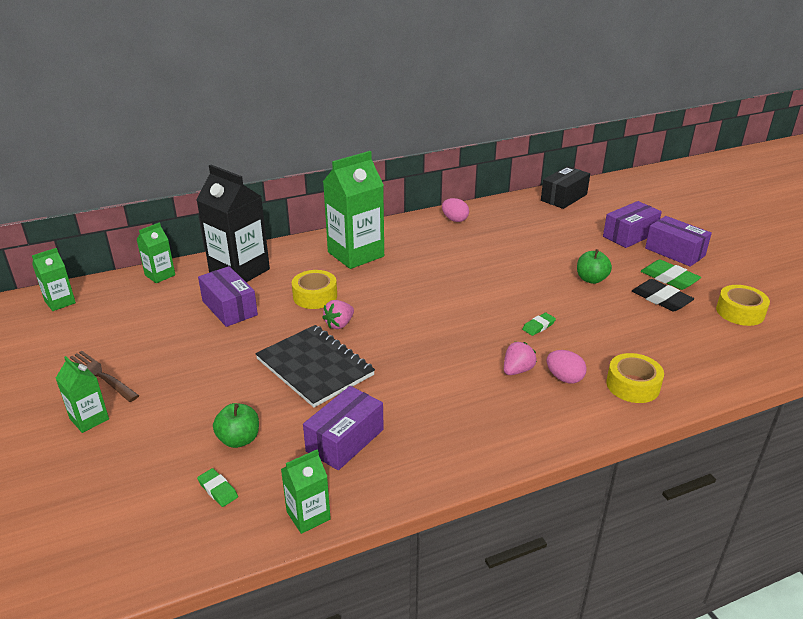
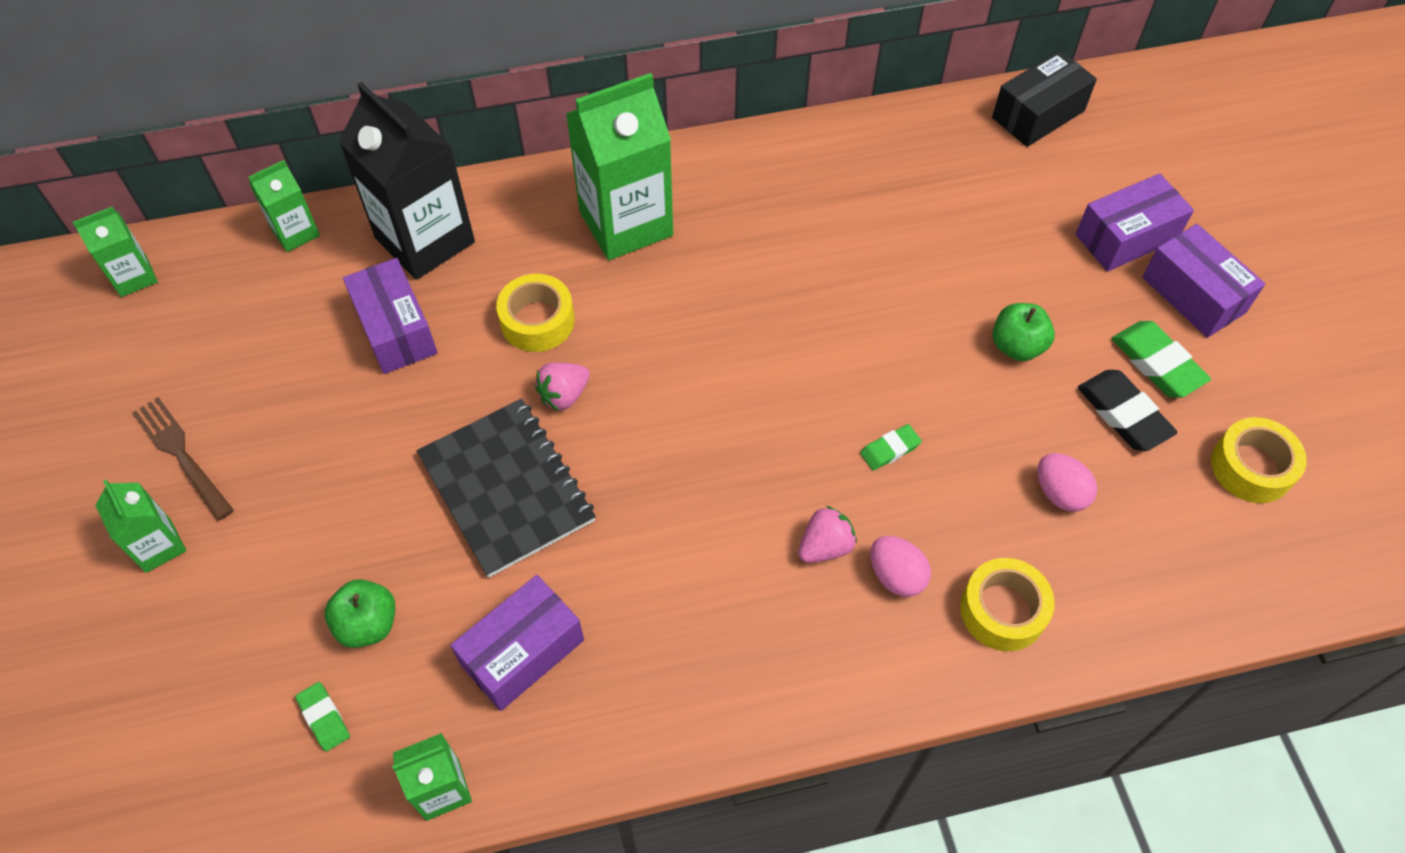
camera: 10 degrees right, 25 degrees up
pink egg [442,198,469,222] -> pink egg moved to [1038,453,1097,512]

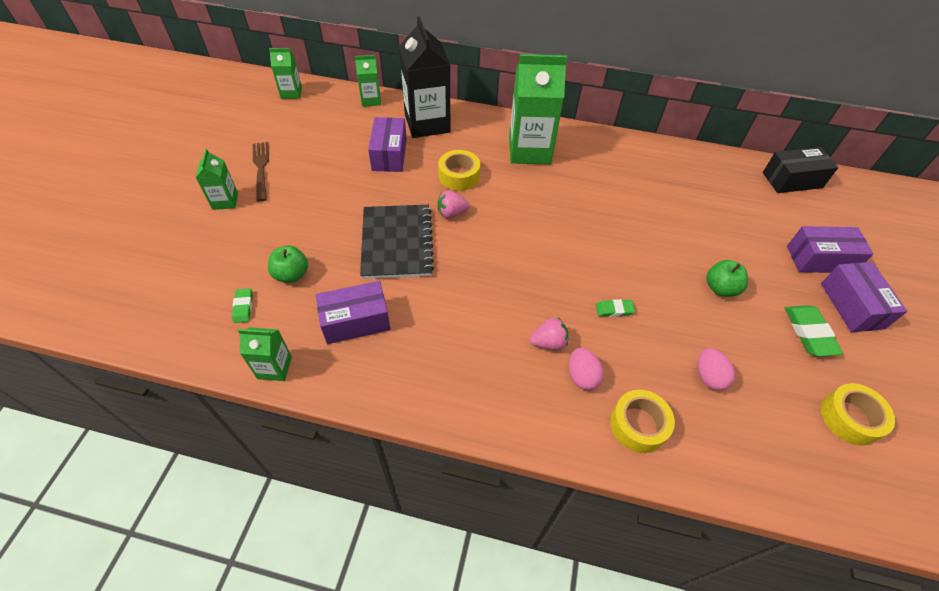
camera: 25 degrees right, 5 degrees down
black eraser [1078,370,1177,451] -> none

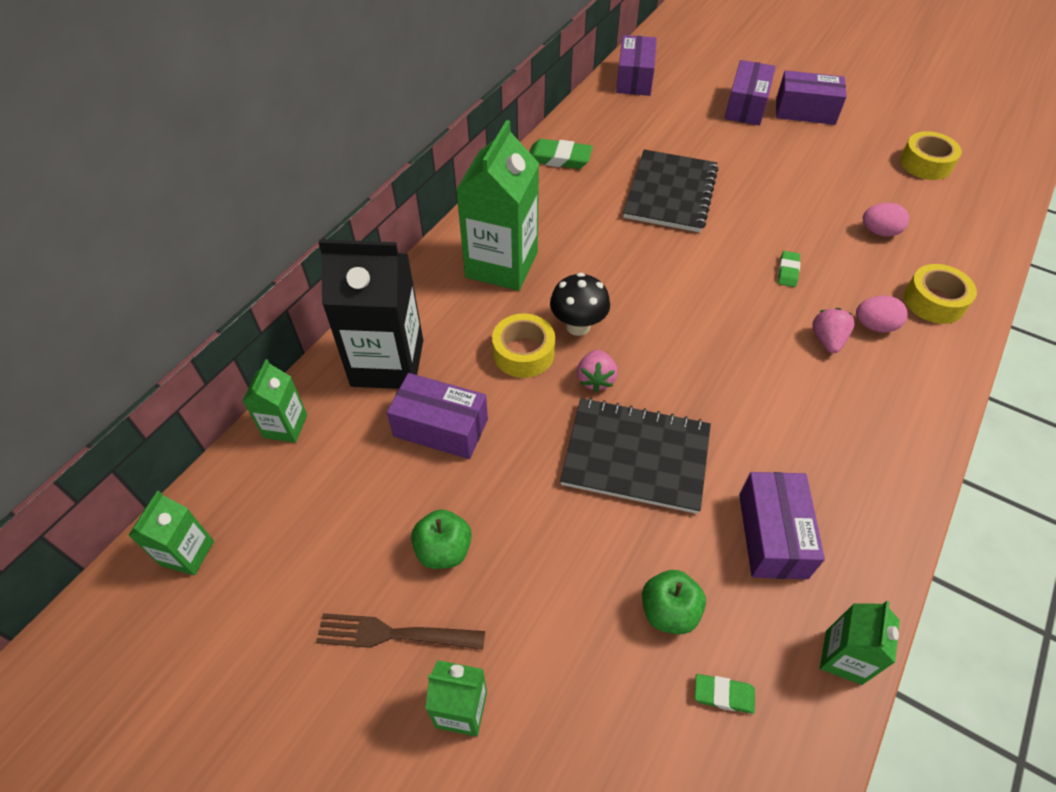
camera: 70 degrees left, 0 degrees up
green apple [706,260,748,297] -> green apple moved to [411,509,472,569]
black box [763,147,838,193] -> purple box [616,35,657,96]
green eraser [785,305,843,356] -> green eraser moved to [529,139,593,169]
none -> black mushroom [550,273,610,336]
none -> black notebook [623,149,718,232]

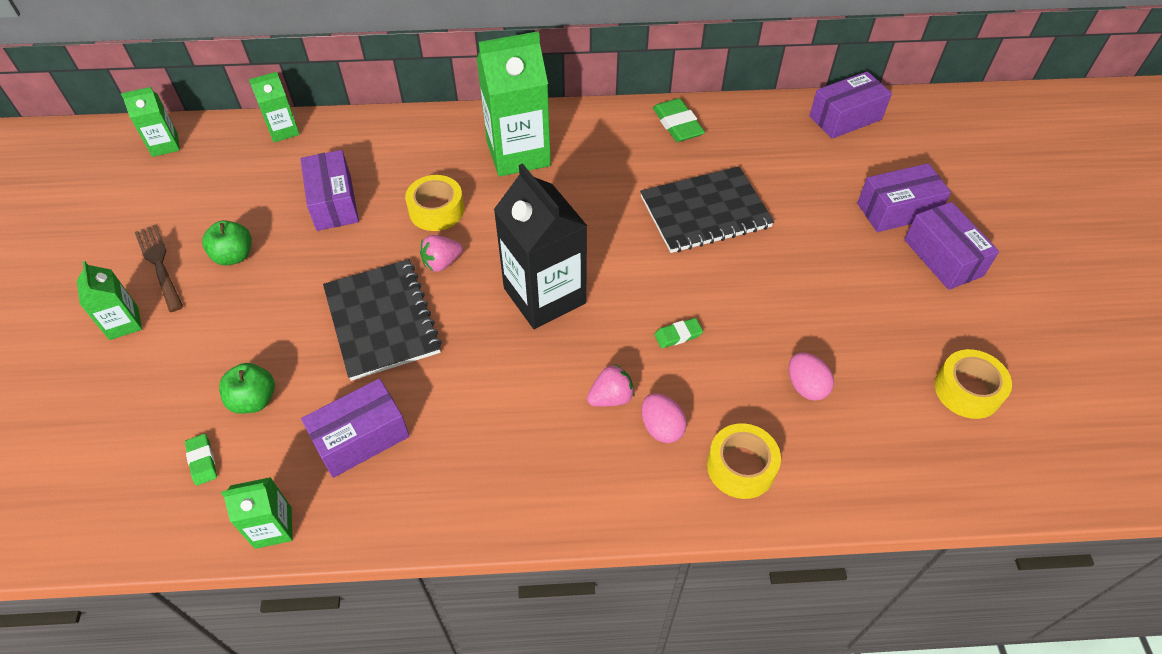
camera: 55 degrees right, 0 degrees up
black carton [318,239,423,389] -> black carton moved to [494,163,587,329]
black mushroom [550,273,610,336] -> none

